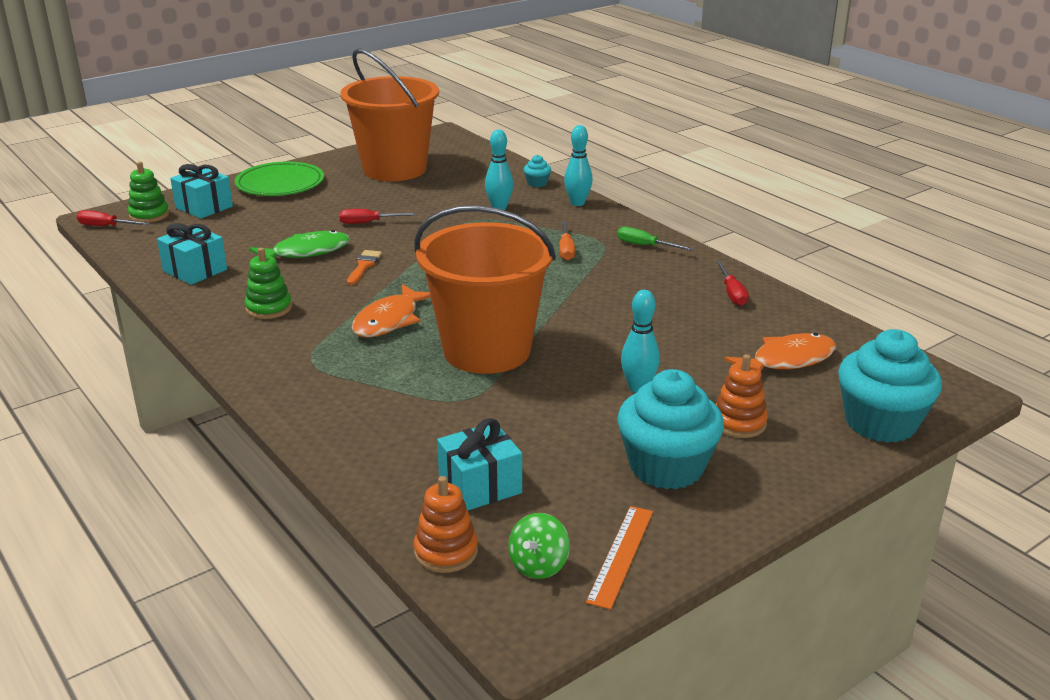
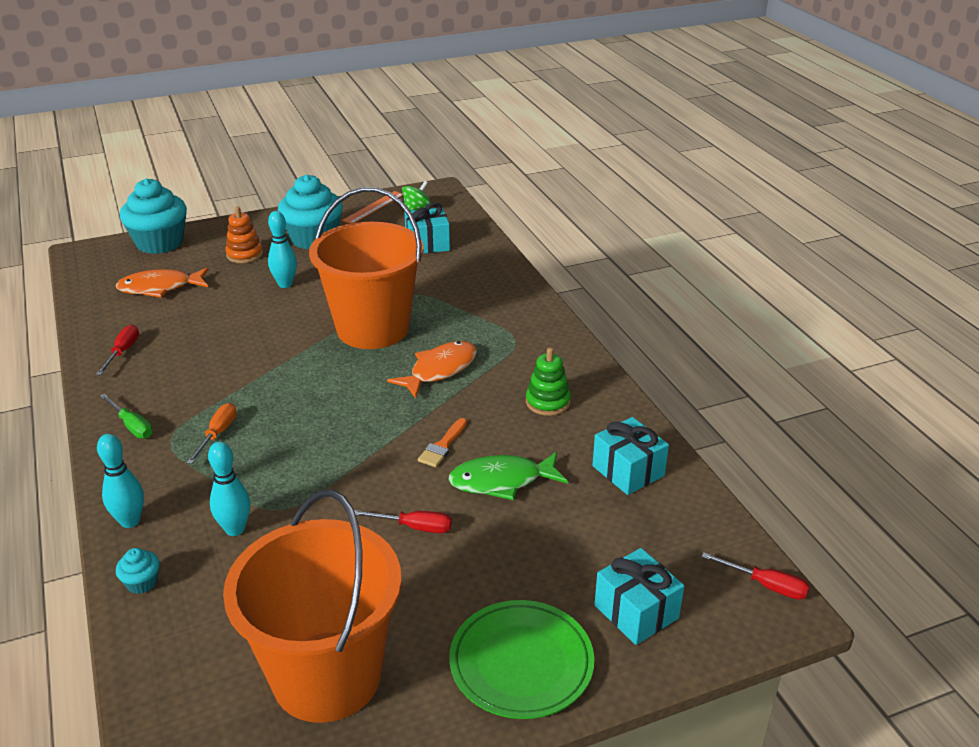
camera: 165 degrees left, 5 degrees up
green stacking toy [128,162,169,223] -> none
orange stacking toy [413,476,478,573] -> none

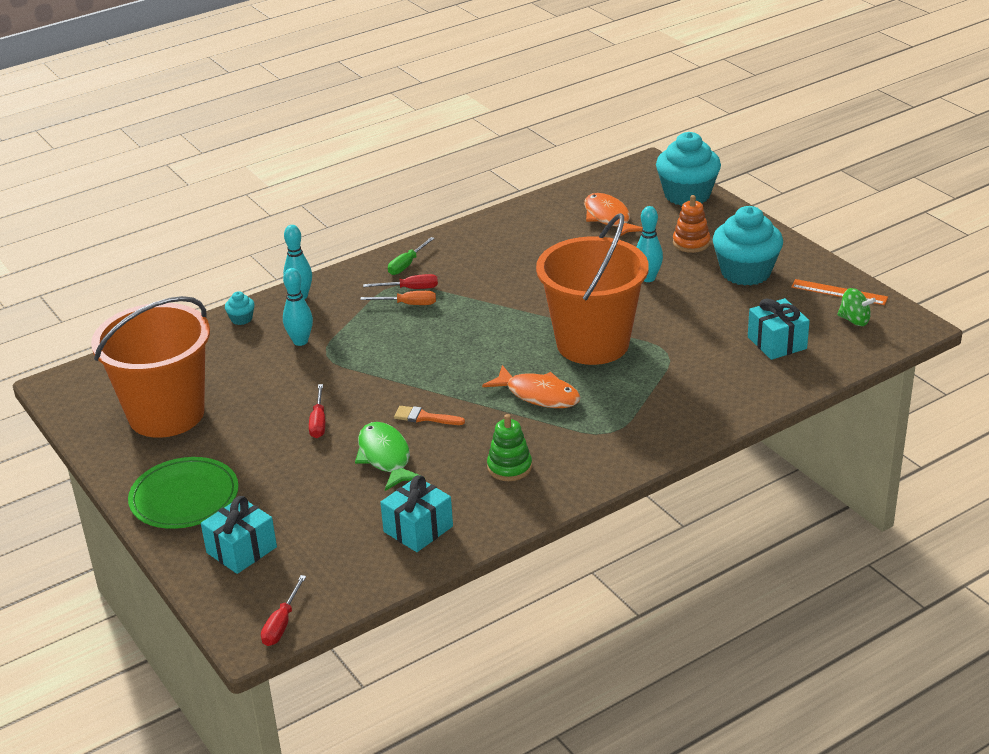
camera: 80 degrees right, 0 degrees up
red screwdriver [96,325,139,375] -> red screwdriver moved to [363,274,438,289]

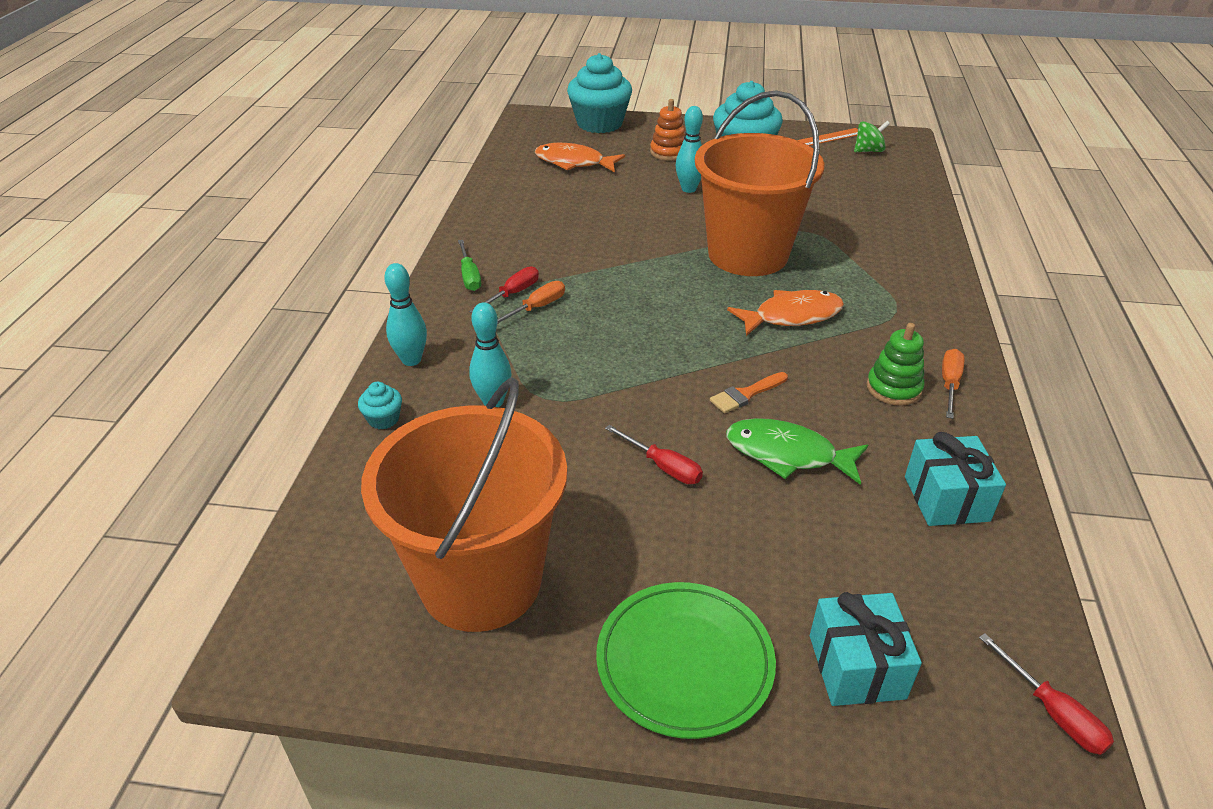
camera: 50 degrees left, 5 degrees up
turquoise gift [748,298,810,360] -> none
none -> orange screwdriver [942,349,965,419]

